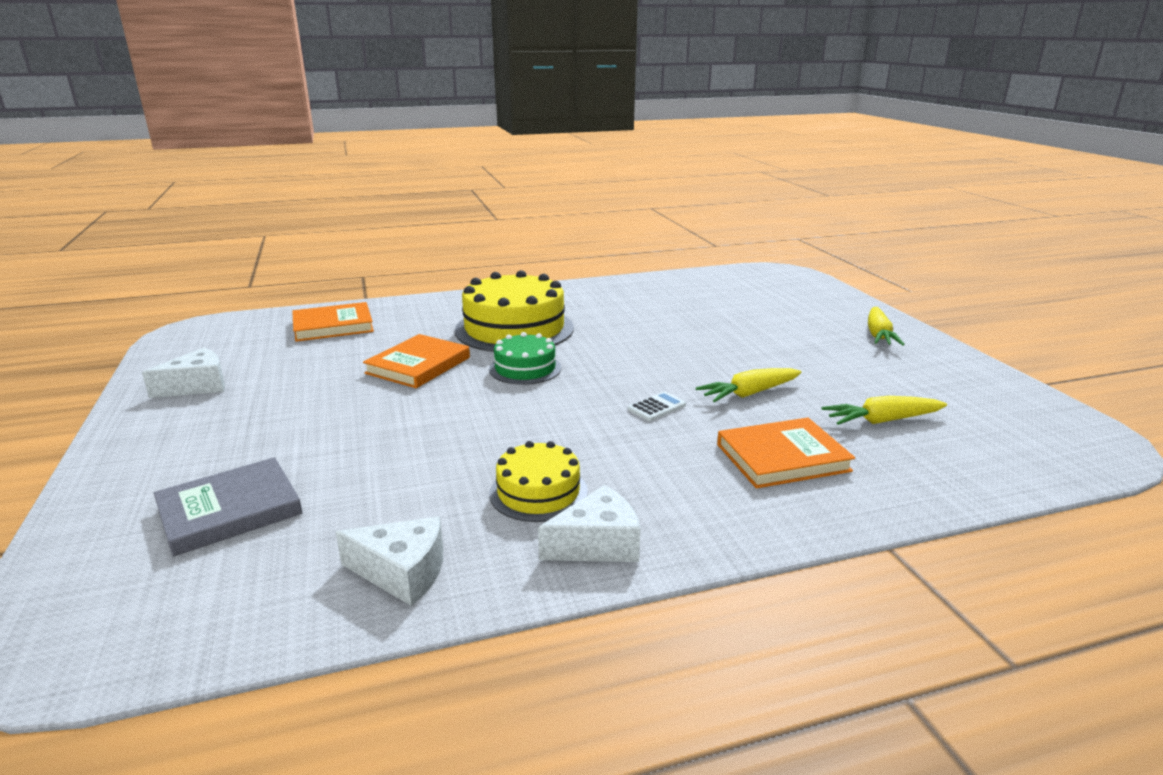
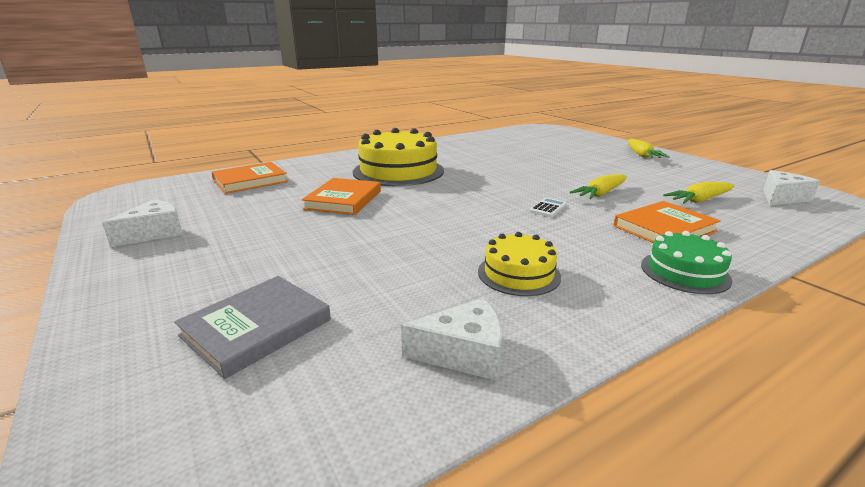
camera: 15 degrees left, 0 degrees up
green cake [489,332,561,385] -> green cake moved to [641,231,732,294]
white cheese [538,485,641,562] -> white cheese moved to [763,170,820,206]

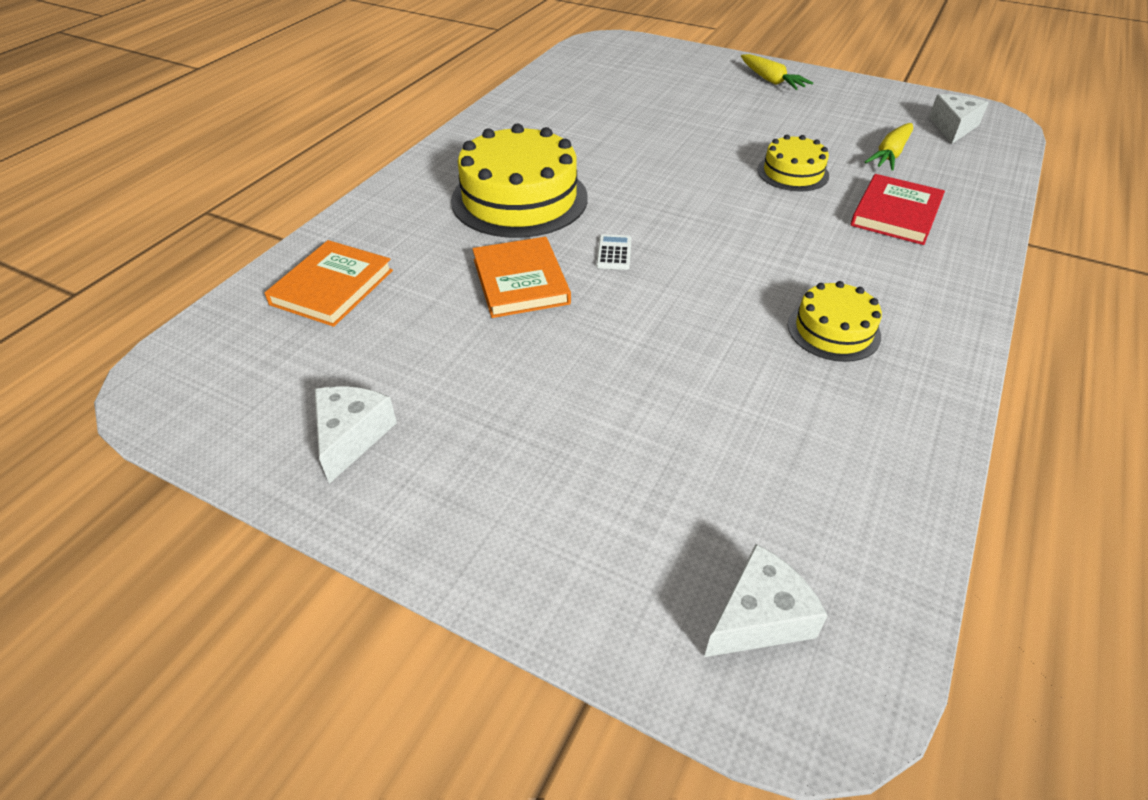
camera: 30 degrees left, 20 degrees up
grey book [174,276,331,379] -> none
white cheese [401,298,502,381] -> white cheese moved to [704,544,828,657]
white calculator [529,198,567,217] -> white calculator moved to [596,234,631,270]
yellow carrot [570,174,627,199] -> yellow cake [757,135,829,192]
orange book [614,201,721,243] -> red book [851,174,945,245]
green cake [641,231,732,294] -> none

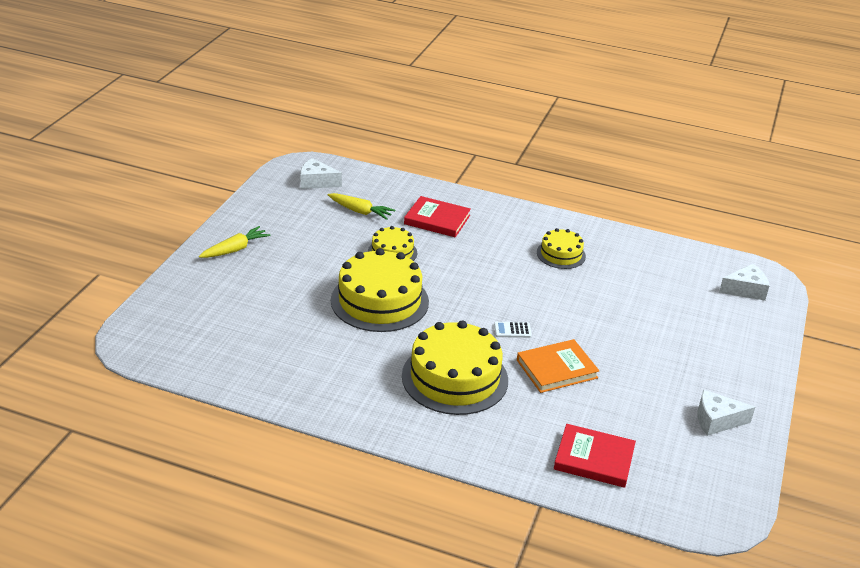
camera: 100 degrees left, 10 degrees down
orange book [265,240,393,327] -> red book [554,424,636,488]
white cheese [704,544,828,657] -> white cheese turned 120 degrees clockwise [719,264,770,301]
none -> yellow cake [331,248,429,332]

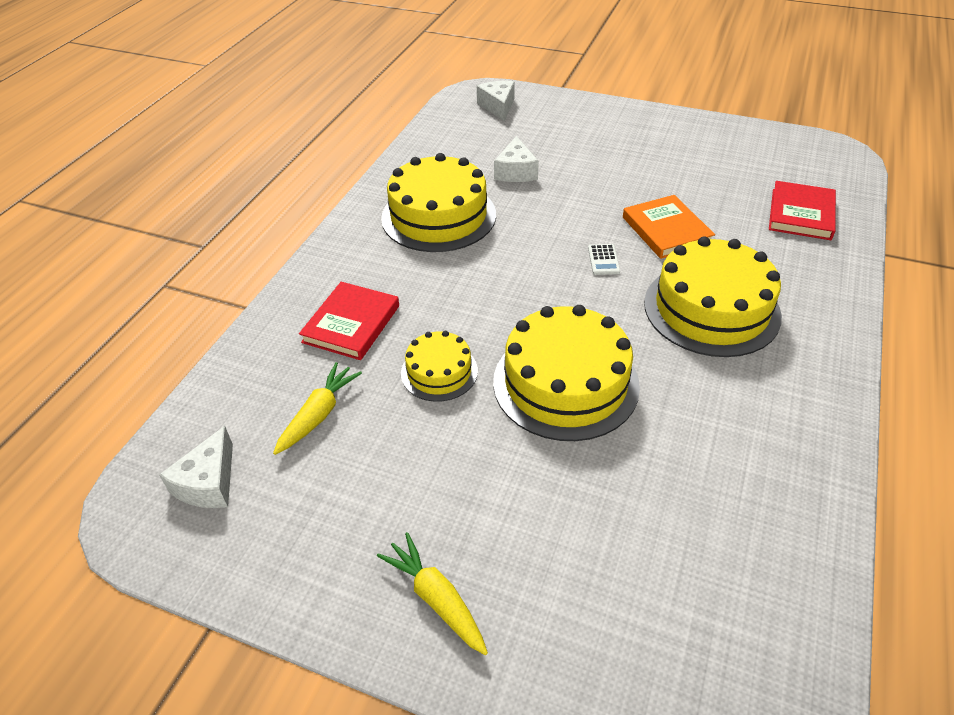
camera: 85 degrees left, 10 degrees up
yellow cake [537,228,586,269] -> yellow cake [381,153,496,252], size x1.85
white cheese [698,390,755,436] -> white cheese moved to [494,136,539,182]

